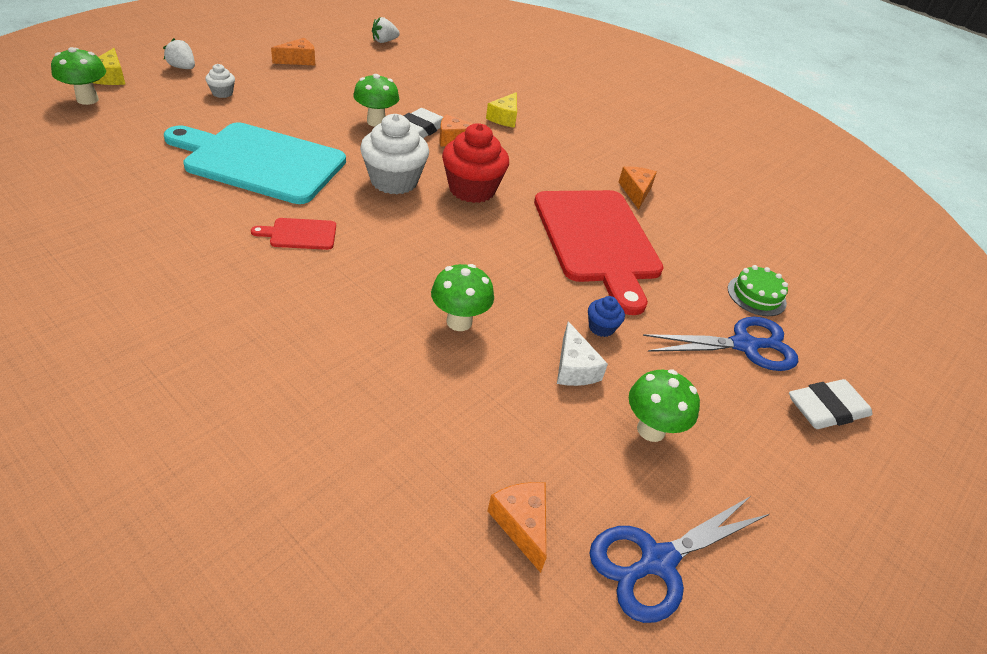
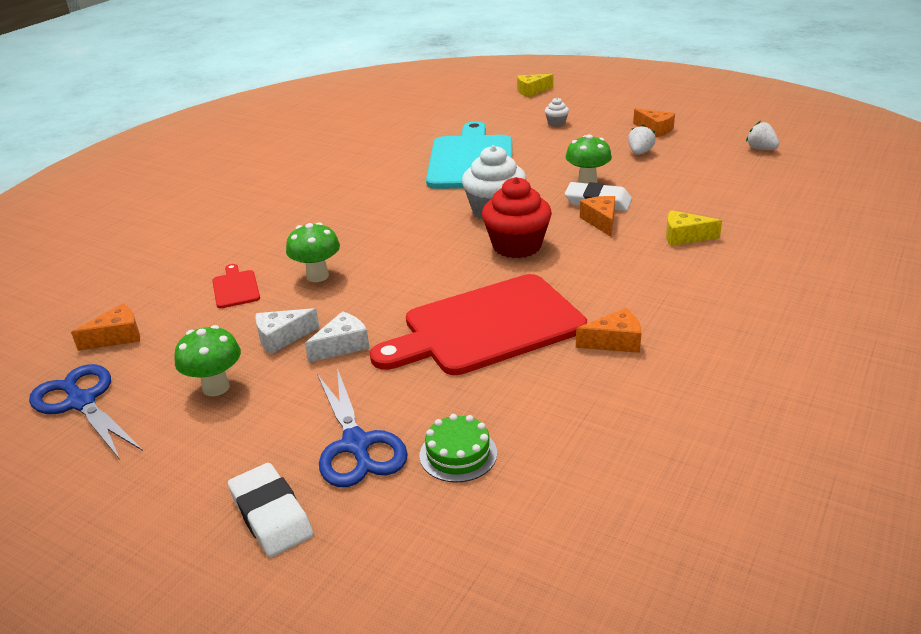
camera: 85 degrees right, 10 degrees down
green mushroom [51,47,106,105] -> none
white strawberry [163,38,195,69] -> white strawberry moved to [628,124,656,155]
red cutting board [251,218,336,250] -> red cutting board moved to [212,264,260,308]
blue cupcake [588,296,625,337] -> white cheese [305,311,370,363]

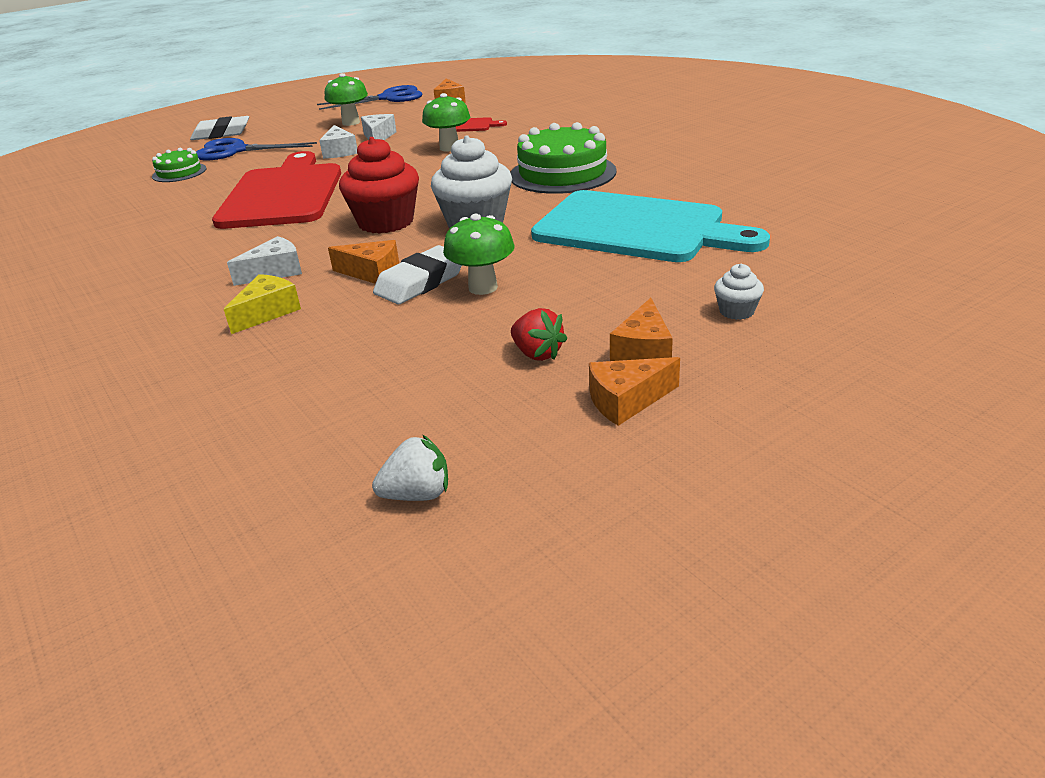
camera: 115 degrees right, 0 degrees up
yellow cheese [517,74,554,97] -> none
orange cheese [576,308,641,353] -> orange cheese moved to [610,298,673,361]
white strawberry [628,124,656,155] -> red strawberry [511,308,567,361]
none -> white cheese [227,236,302,286]
none -> green cake [510,122,617,194]

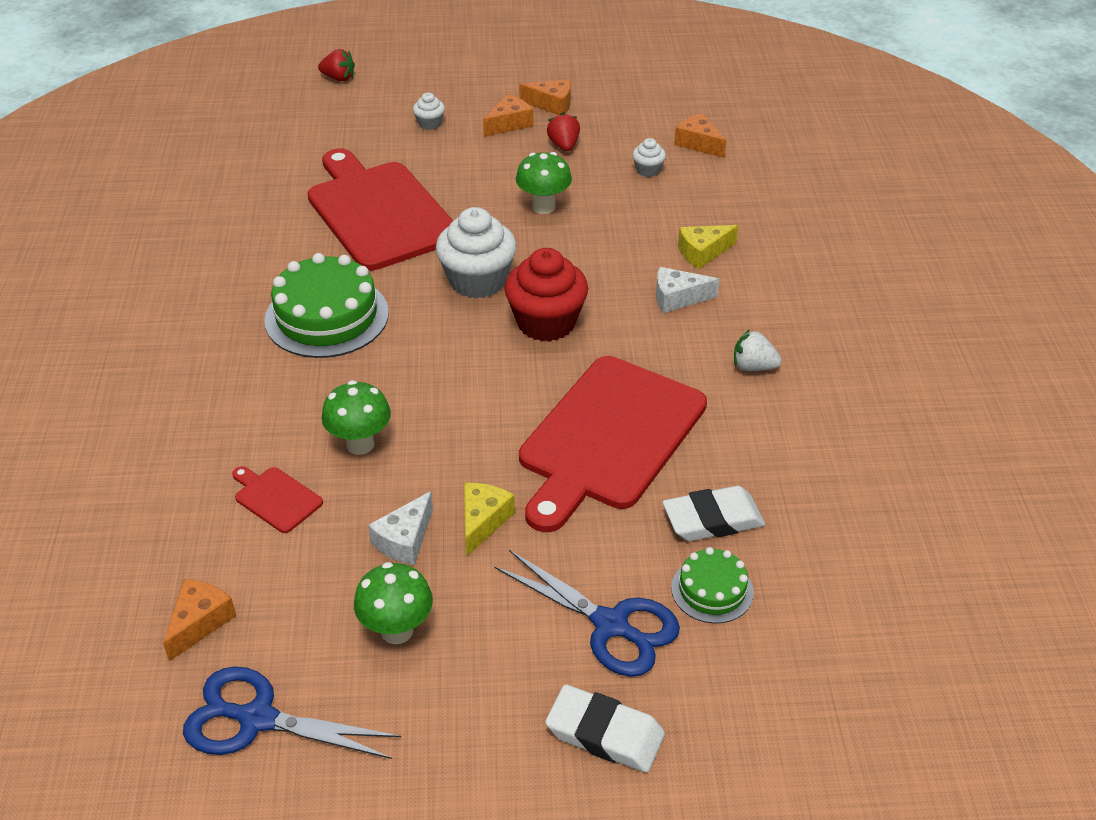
camera: 150 degrees left, 10 degrees up
white cheese [319,125,357,159] -> yellow cheese [464,483,515,557]
orange cheese [328,240,399,284] -> orange cheese moved to [674,113,727,158]
white strawberry [372,435,448,501] -> white strawberry moved to [734,329,782,371]
white eraser [373,245,462,304] -> white eraser moved to [663,486,765,541]
turquoise cutting board [531,190,770,262] -> red cutting board [307,148,453,271]
none -> red strawberry [318,49,355,81]
none -> white cupcake [632,138,666,177]

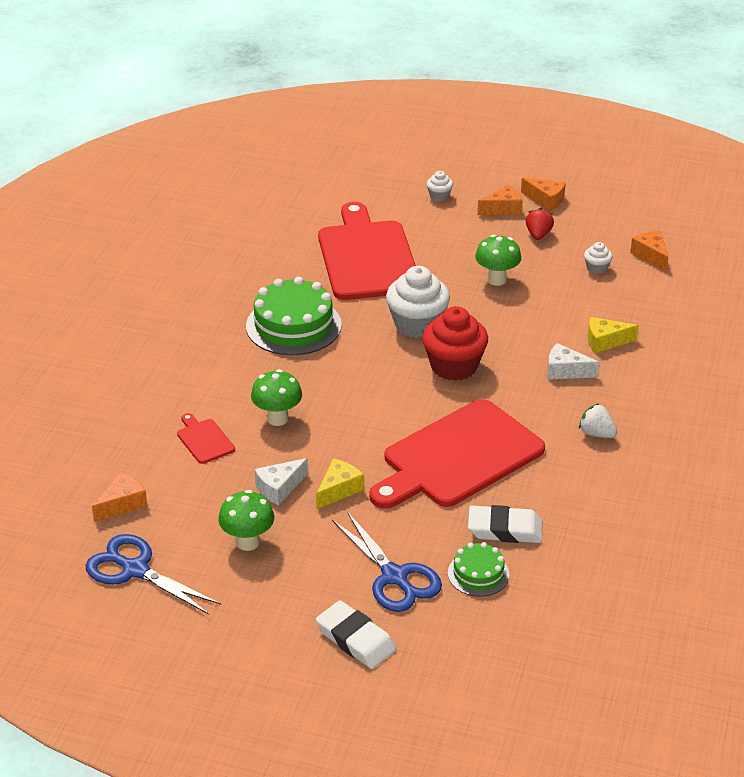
camera: 20 degrees right, 5 degrees down
red strawberry [318,49,355,81] -> none

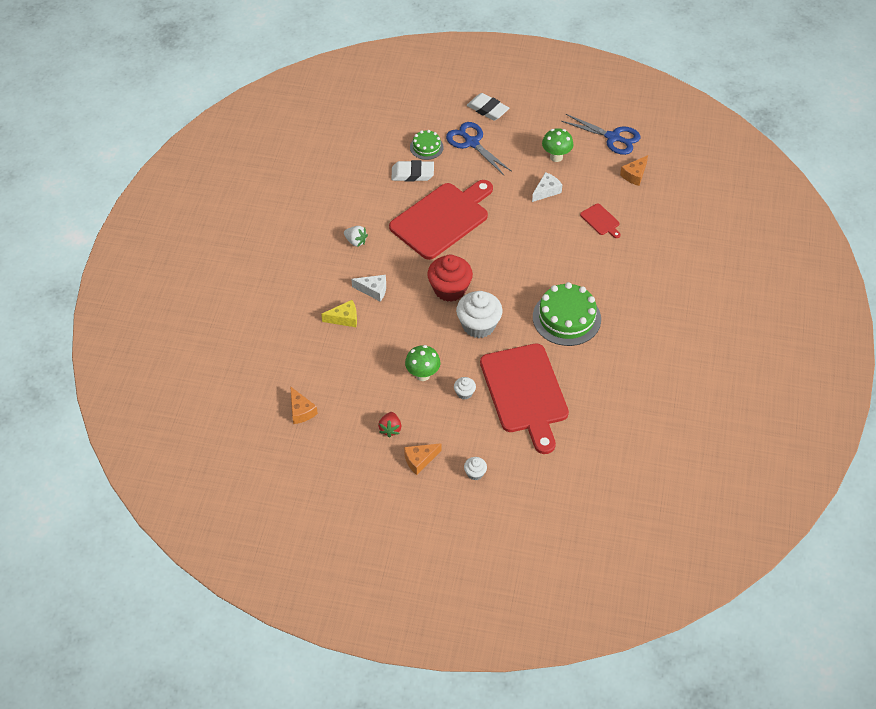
camera: 175 degrees right, 15 degrees up
green mushroom [251,369,302,426] -> none
yellow cheese [316,459,364,509] -> none
orange cheese [521,178,566,211] -> none
white cupcake [584,242,612,274] -> white cupcake moved to [454,377,476,400]

